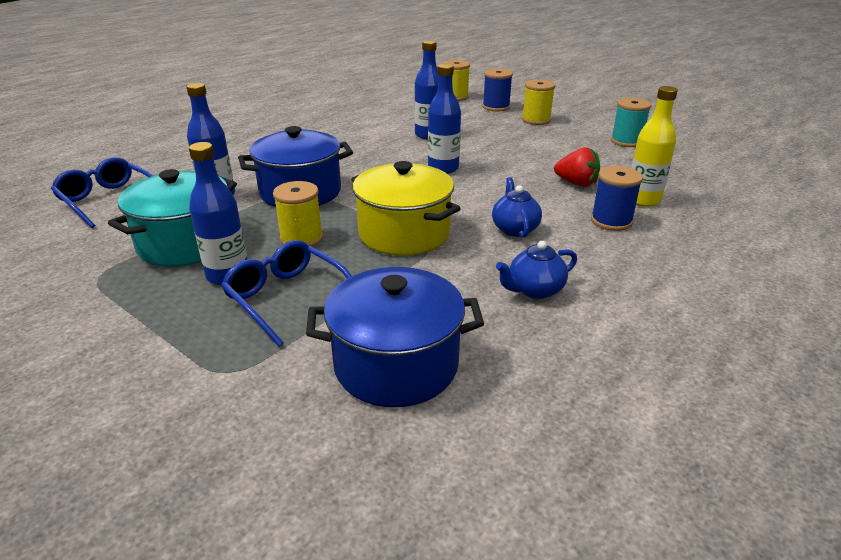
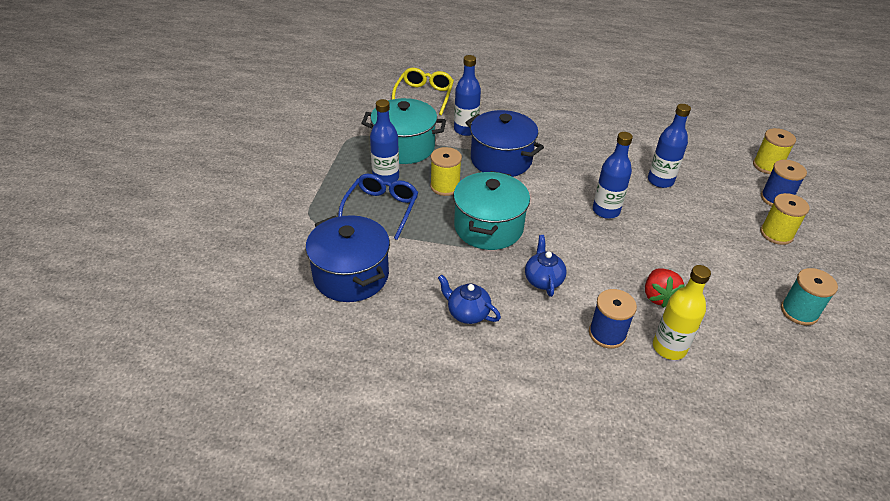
camera: 60 degrees right, 10 degrees up
blue glasses [51,157,153,228] -> yellow glasses [392,68,454,115]
yellow pot [351,161,461,256] -> turquoise pot [453,171,530,250]
blue teapot [492,177,542,238] -> blue teapot turned 60 degrees counterclockwise [525,235,567,297]

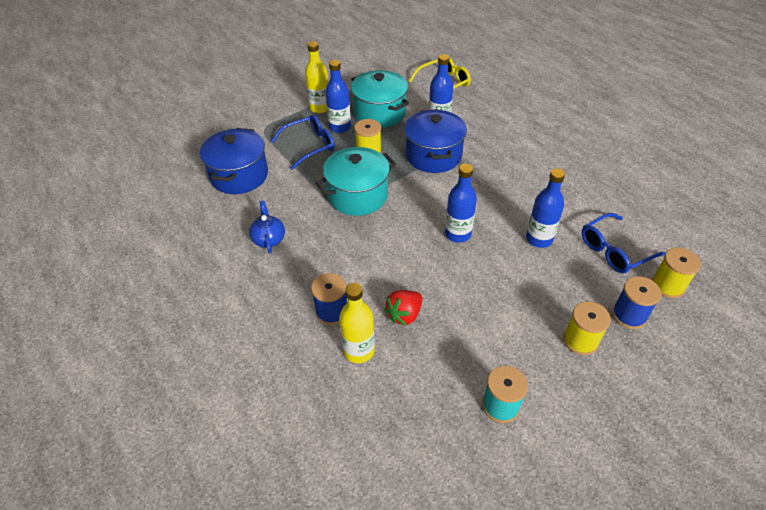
camera: 45 degrees right, 5 degrees up
blue teapot [525,235,567,297] -> none
none -> yellow bottle [305,41,328,113]
none -> blue glasses [582,213,665,273]

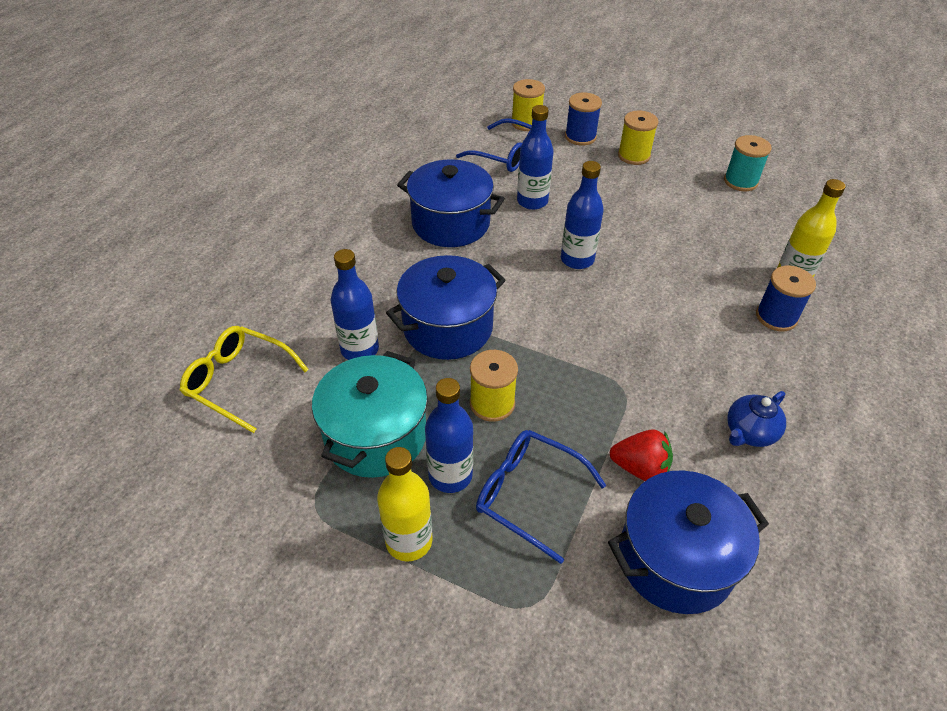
camera: 120 degrees left, 0 degrees up
turquoise pot [316,147,396,216] -> none
red strawberry [384,290,422,326] -> red strawberry moved to [610,429,673,481]
none -> blue pot [397,159,505,247]

